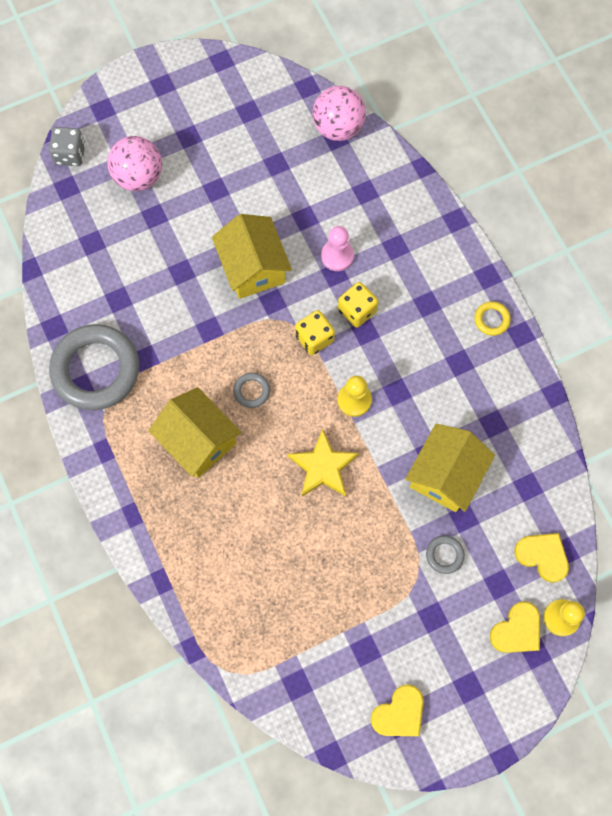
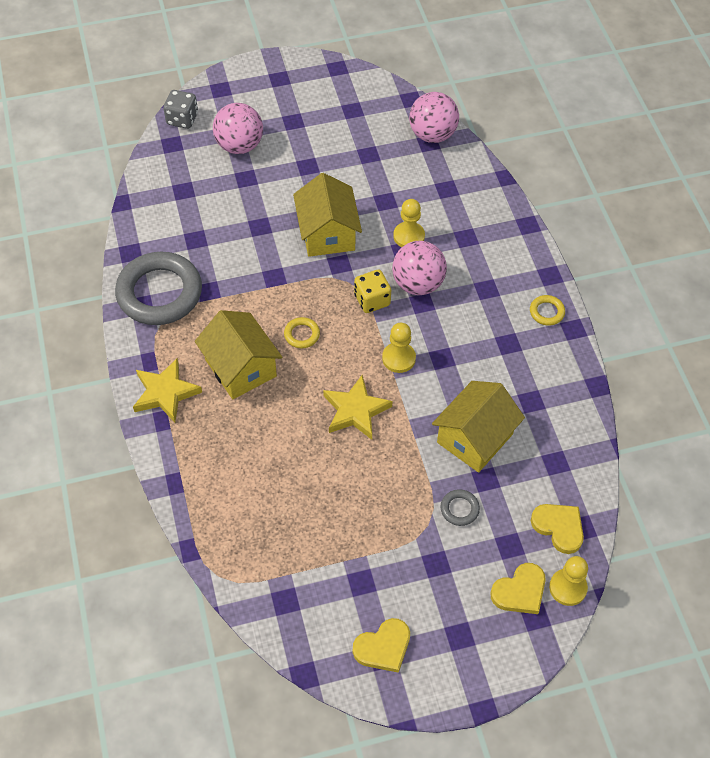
camera: 10 degrees right, 15 degrees down
grey ring [233,373,270,408] -> yellow ring [284,317,320,348]
pink pawn [321,226,354,271] -> yellow pawn [393,199,425,247]
yellow dice [338,282,378,328] -> pink ball [392,241,447,295]
none -> yellow star [133,358,202,422]

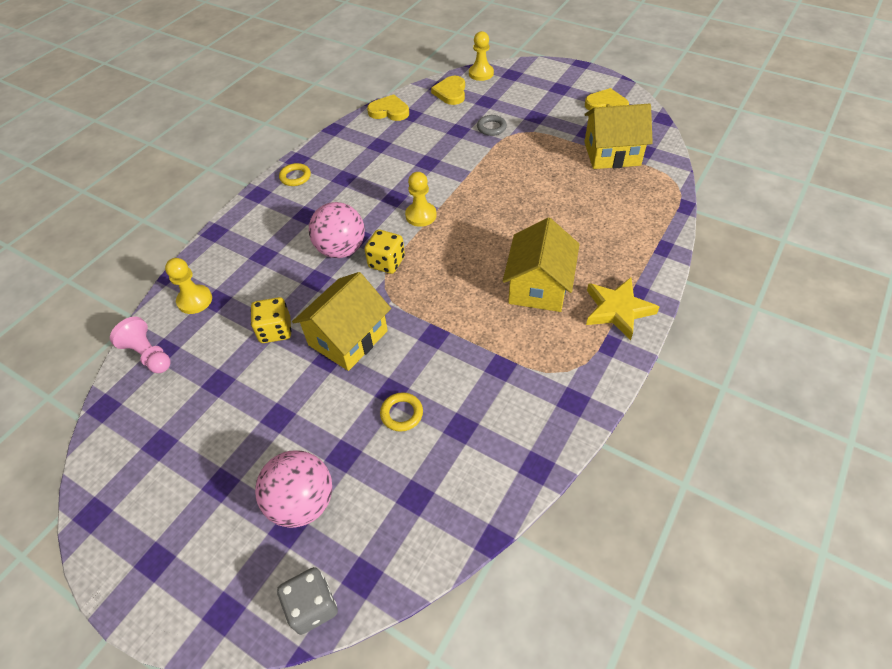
camera: 130 degrees left, 5 degrees down
grey ring [115,252,202,325] -> none
yellow ring [284,317,320,348] -> yellow ring moved to [380,392,423,432]
yellow star [323,375,393,440] -> none
yellow pawn [393,199,425,247] -> yellow pawn moved to [165,258,212,314]
pink ball [409,92,459,143] -> pink pawn [110,317,170,373]
yellow house [432,381,525,473] -> yellow house moved to [584,103,653,169]
yellow heart [490,563,546,614] -> yellow heart moved to [367,94,409,121]
none -> yellow dice [251,297,292,343]

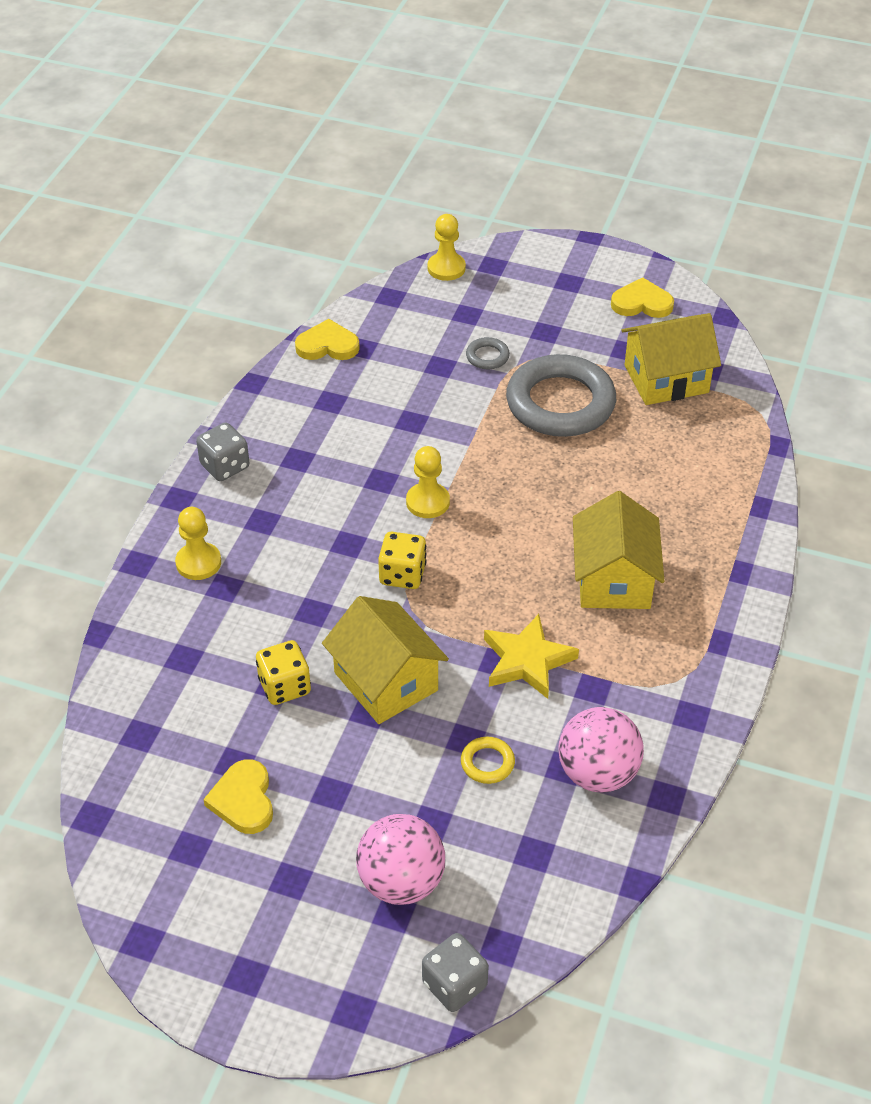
camera: 15 degrees left, 5 degrees down
pink pawn [110,317,170,373] -> none
yellow pawn [165,258,212,314] -> yellow pawn moved to [175,507,221,580]
yellow ring [279,163,311,186] -> grey dice [196,422,250,481]
yellow house [292,272,391,371] -> yellow house turned 60 degrees counterclockwise [322,596,449,724]
pink ball [309,202,365,258] -> pink ball moved to [558,707,644,793]
yellow heart [431,76,465,105] -> yellow heart moved to [203,759,273,834]
yellow star [586,277,659,341] -> yellow star moved to [484,614,579,699]
none -> grey ring [506,354,616,437]

